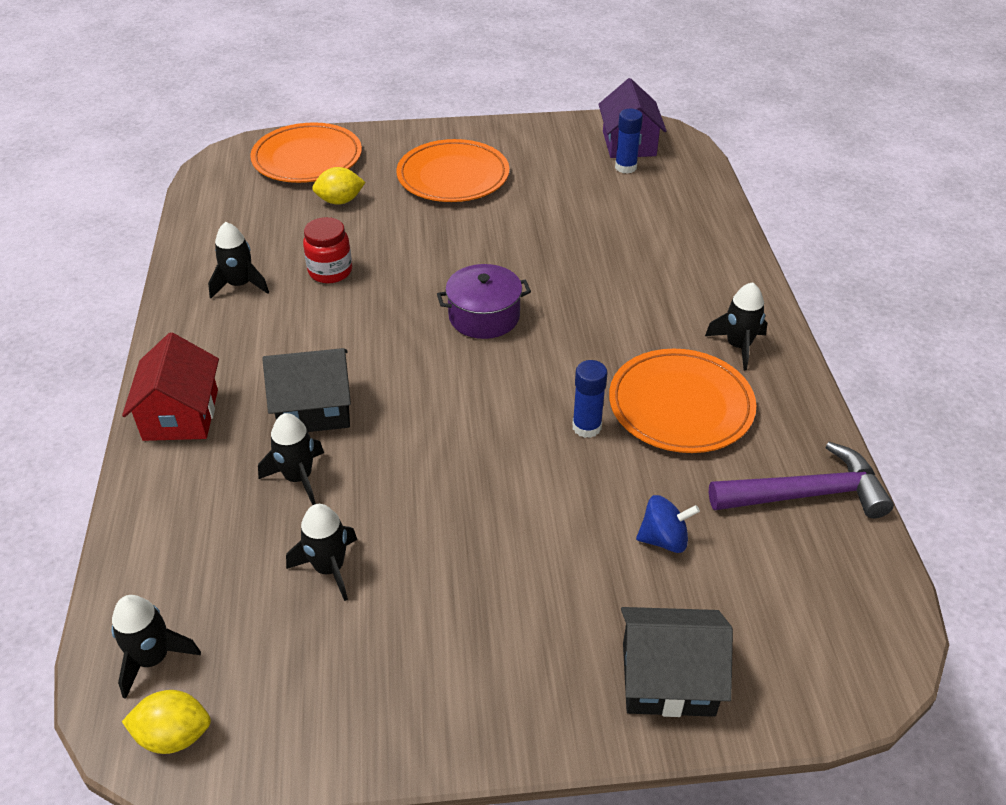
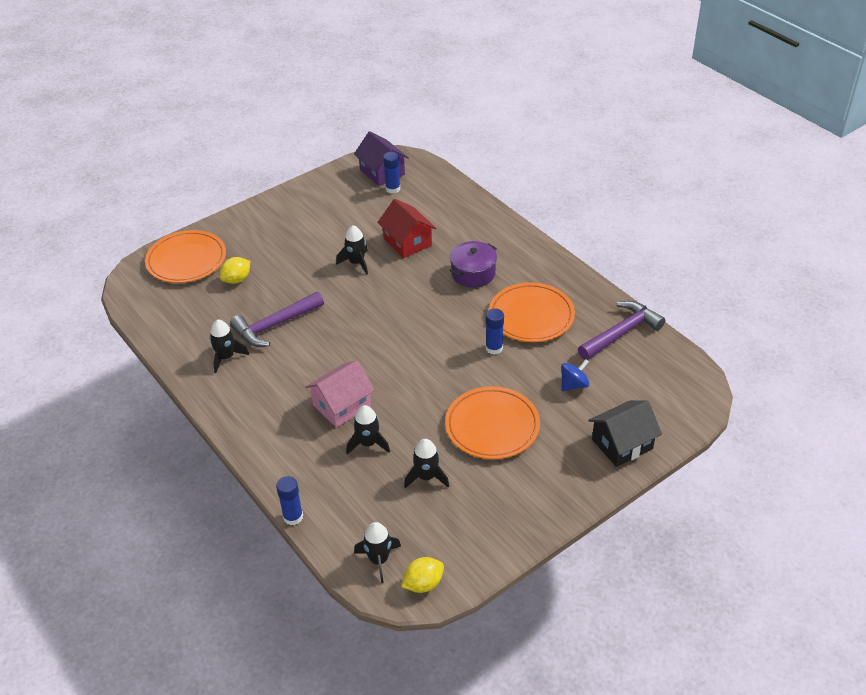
camera: 30 degrees left, 0 degrees up
red house [122,332,219,441] -> red house moved to [377,199,436,258]
black house [262,348,351,432] -> pink house [305,360,375,428]
red jar [303,217,352,283] -> purple hammer [230,292,324,347]
orange plate [397,139,509,202] -> orange plate moved to [445,386,540,459]
purple pot [437,264,531,339] -> purple pot moved to [449,241,497,288]
black rocket [705,282,767,371] -> black rocket moved to [336,225,368,275]
none -> blue glue stick [276,476,303,525]

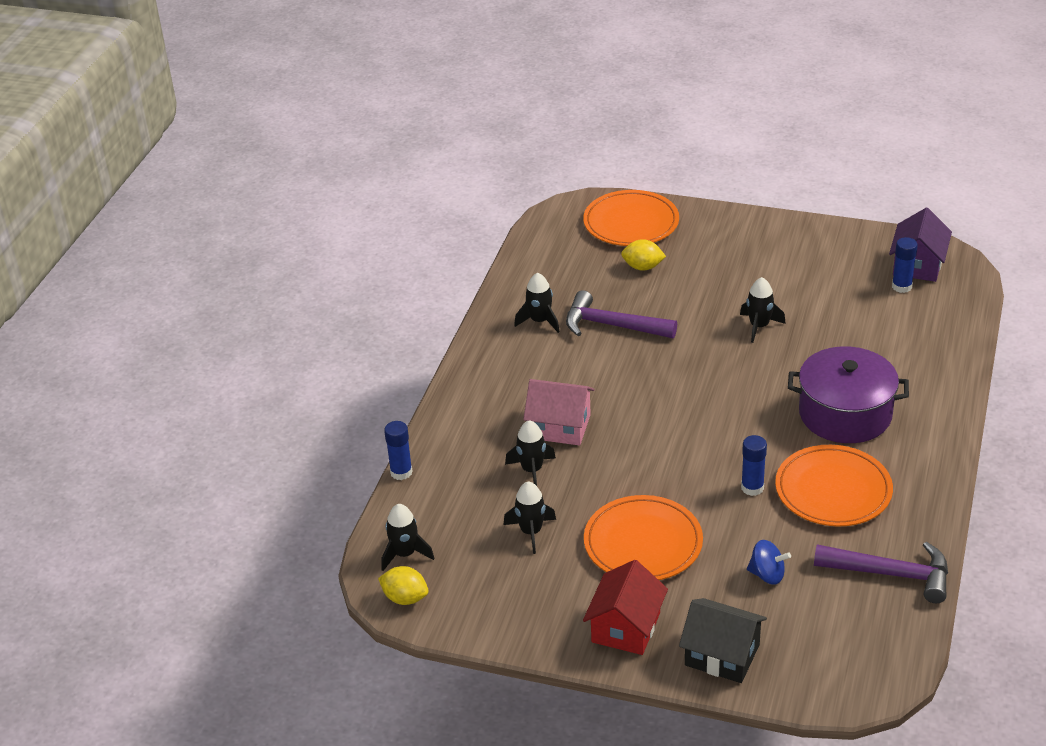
camera: 55 degrees right, 5 degrees down
red house [377,199,436,258] -> red house moved to [583,560,668,655]
purple pot [449,241,497,288] -> purple pot [788,346,909,443], size x1.55

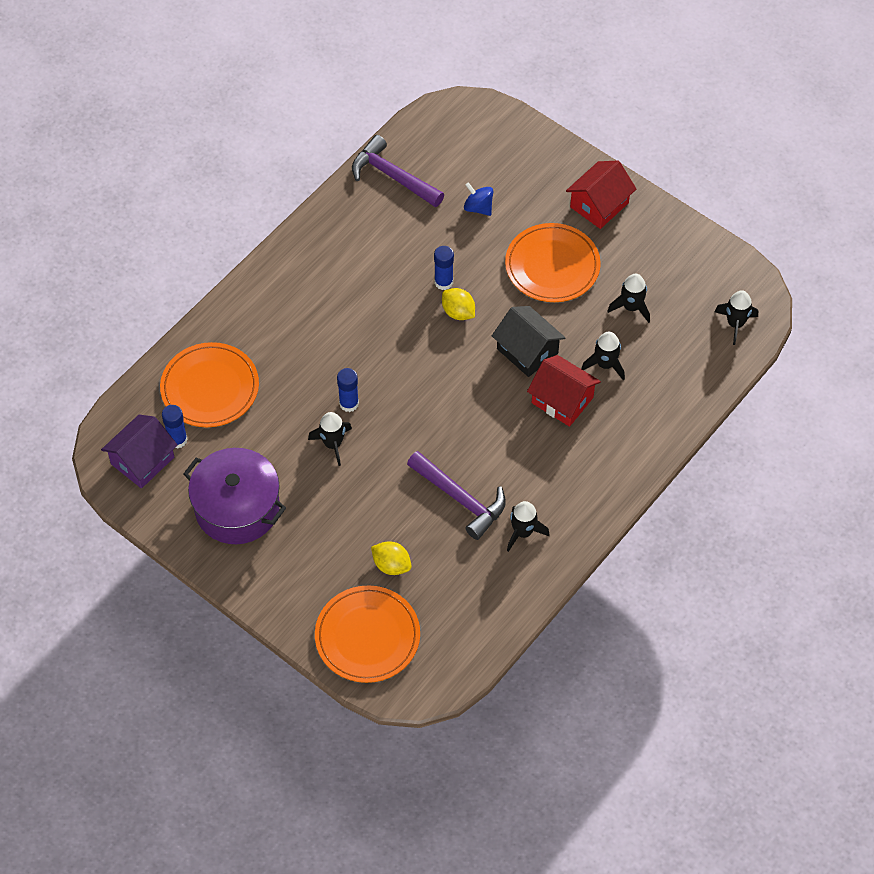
camera: 160 degrees left, 20 degrees up
yellow lemon [378,566,429,605] -> yellow lemon moved to [442,288,475,320]
blue glue stick [384,421,413,480] -> blue glue stick moved to [337,368,359,412]
pink house [523,379,595,446] -> red house [527,355,601,427]
black house [679,598,767,683] -> black house moved to [492,306,566,377]
orange plate [775,445,893,526] -> orange plate moved to [160,342,259,427]
purple pot [788,346,909,443] -> purple pot moved to [183,448,286,544]

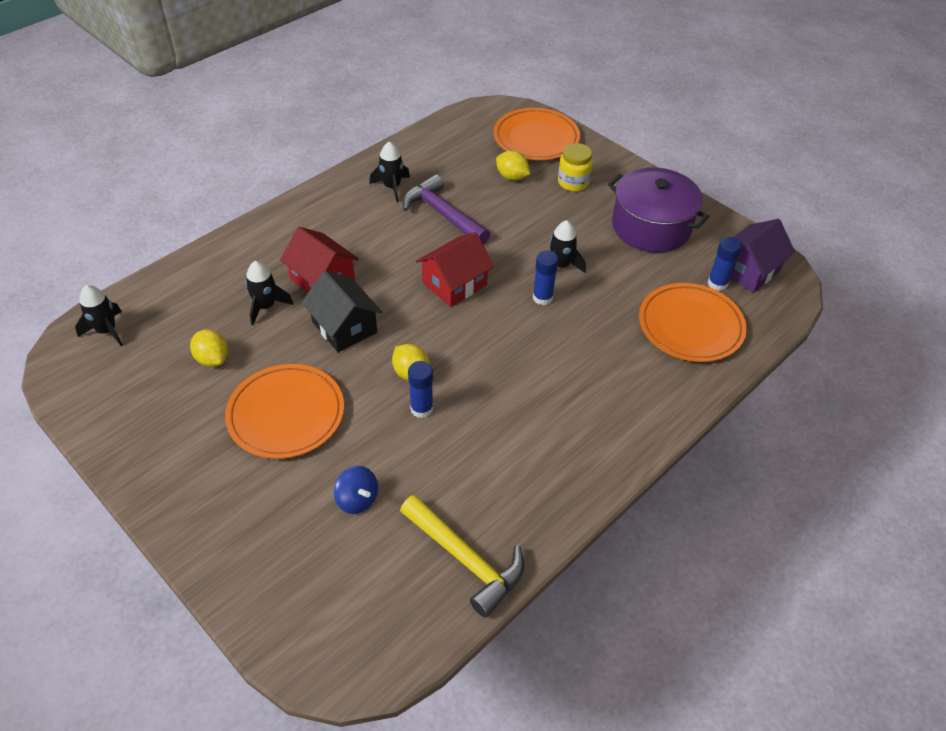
camera: 175 degrees left, 10 degrees down
purple hammer [352,135,444,207] -> yellow hammer [400,495,524,617]
red house [566,161,636,229] -> red house moved to [416,232,494,307]
black rocket [607,274,650,323] -> yellow lemon [190,329,228,367]
none -> yellow jar [558,143,593,192]

